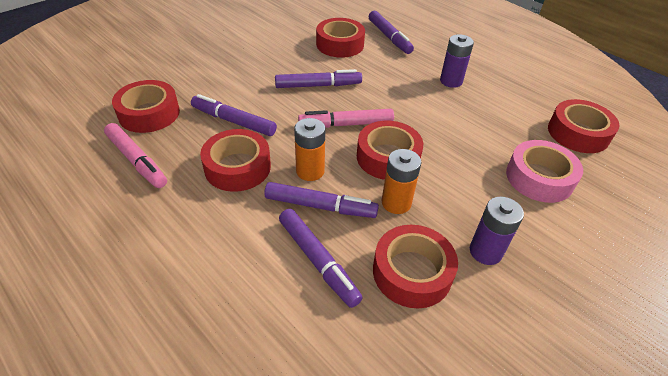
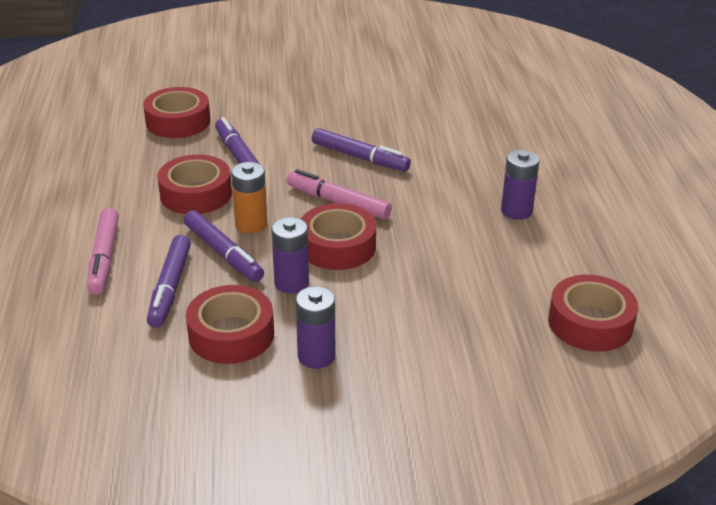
camera: 40 degrees right, 10 degrees down
pink marker [104,123,167,188] -> pink marker moved to [87,208,119,295]
red tape [316,18,365,58] -> none
purple marker [369,11,414,54] -> none
orange battery [382,149,421,214] -> purple battery [272,217,309,294]
pink tape [506,140,583,203] -> none

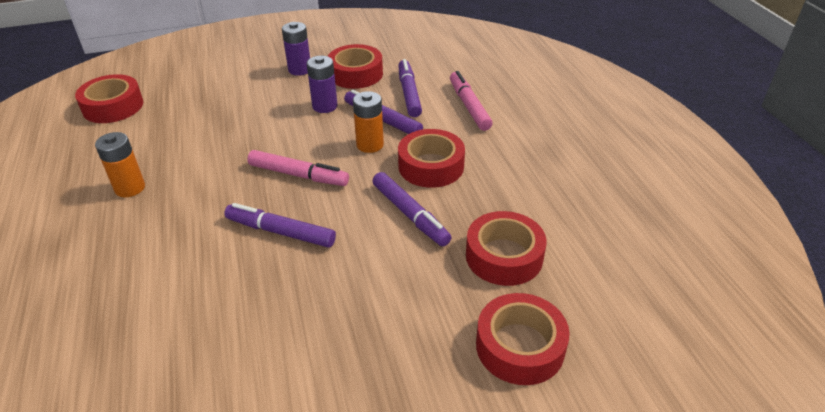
camera: 170 degrees right, 5 degrees up
red tape [301,203,376,270] -> red tape moved to [476,293,570,385]
purple battery [501,150,539,220] -> orange battery [95,132,145,197]

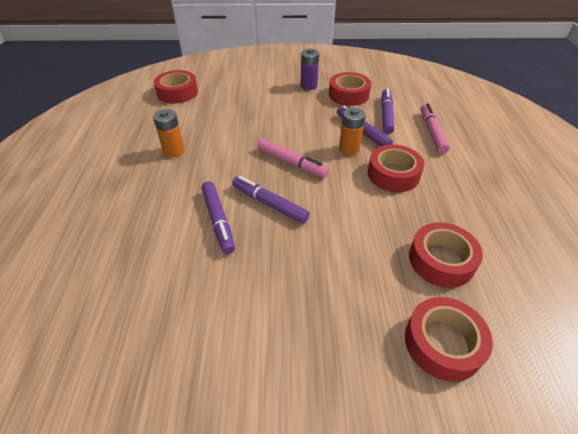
camera: 15 degrees right, 5 degrees up
purple battery [307,56,338,113] -> none
purple marker [372,172,451,246] -> purple marker moved to [201,181,235,254]

